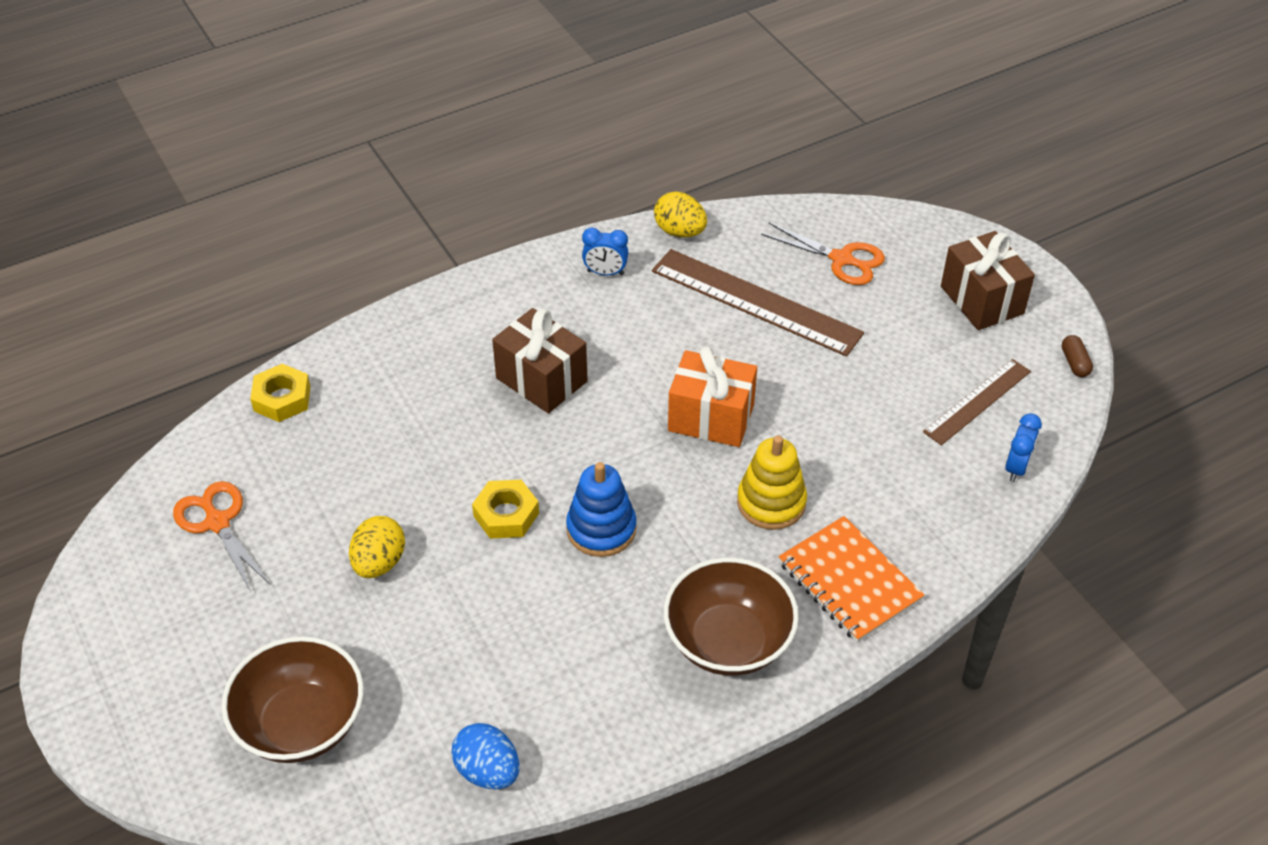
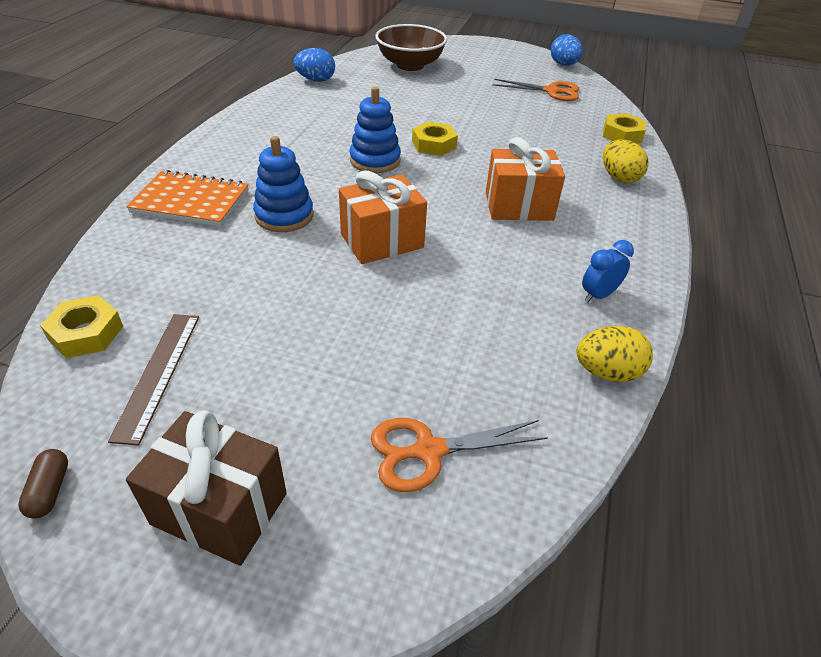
camera: 135 degrees right, 5 degrees down
yellow egg [349,516,405,578] -> yellow egg moved to [603,140,649,183]
brown gift [492,308,588,413] -> orange gift [486,137,565,221]
brown ruler [652,249,864,357] -> none
brown bowl [664,558,799,676] -> none
yellow stacking toy [737,435,807,530] -> blue stacking toy [253,136,313,232]
blue clock [1005,413,1042,482] -> yellow nut [40,295,123,358]
brown capsule [1062,335,1093,377] -> brown capsule turned 45 degrees clockwise [18,449,68,519]
none -> blue egg [551,34,583,66]

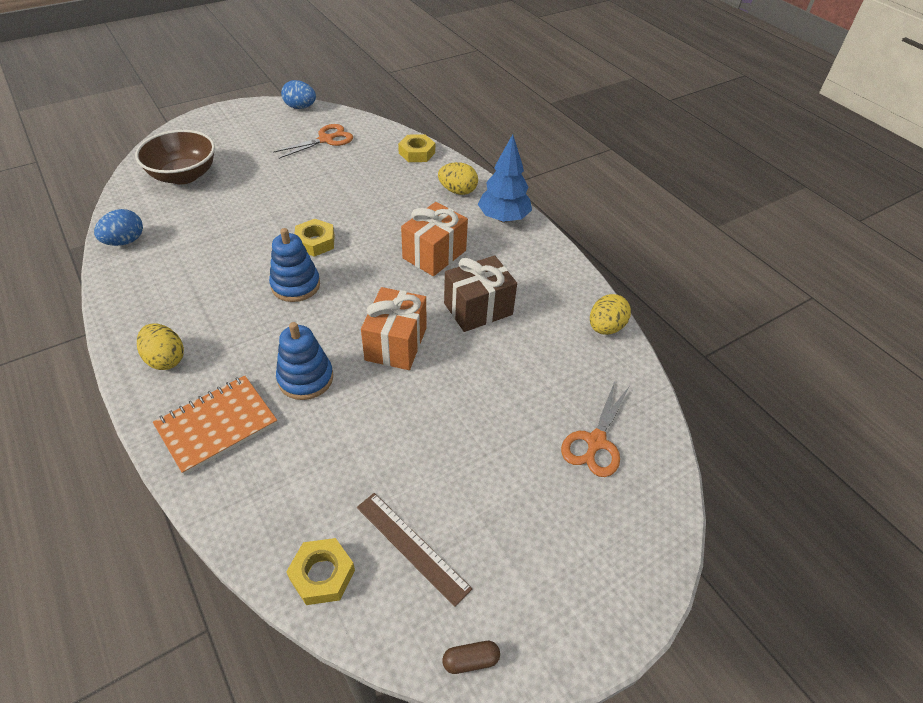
camera: 50 degrees left, 5 degrees up
brown capsule [18,449,68,519] -> brown capsule turned 45 degrees counterclockwise [443,641,500,674]
brown gift [126,410,287,566] -> brown gift moved to [444,255,517,332]
blue clock [582,240,634,302] -> none
none -> yellow egg [137,323,184,370]
none -> blue tree [478,134,532,222]

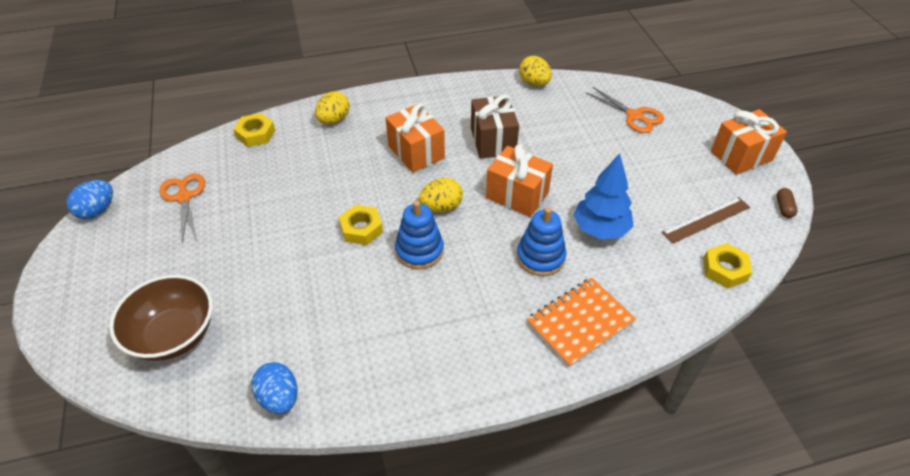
camera: 70 degrees left, 0 degrees up
yellow egg [137,323,184,370] -> yellow egg moved to [419,178,463,212]
orange notebook [153,376,277,475] -> orange notebook turned 75 degrees clockwise [526,278,636,368]
blue tree [478,134,532,222] -> blue tree moved to [573,153,634,239]
none -> orange gift [711,109,787,175]

